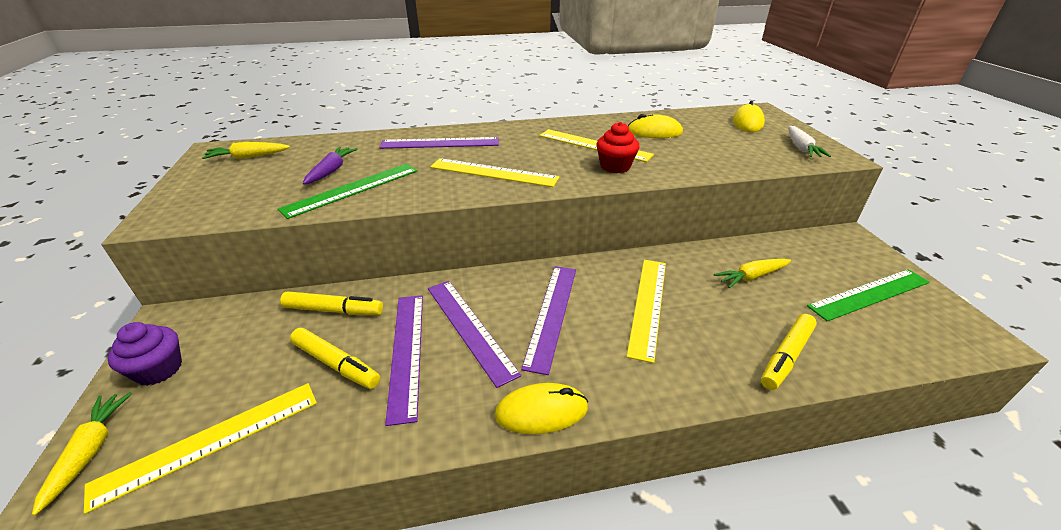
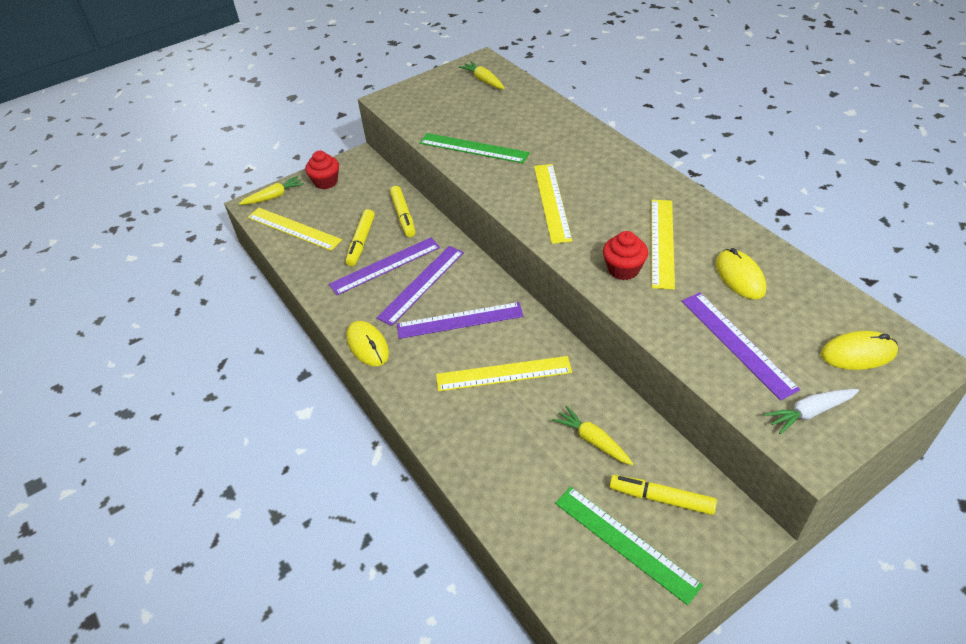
camera: 70 degrees right, 10 degrees up
purple cupcake [107,322,182,386] -> red cupcake [305,150,339,189]
purple carrot [303,147,358,185] -> none
purple ruler [379,137,499,149] -> purple ruler moved to [681,292,800,401]
yellow marker [761,314,817,390] -> yellow marker moved to [610,475,717,515]

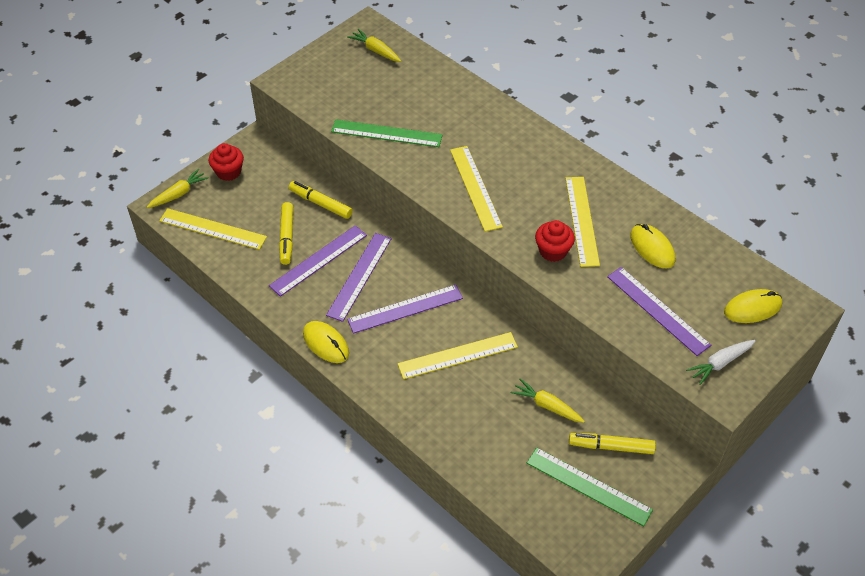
camera: 15 degrees left, 5 degrees up
yellow marker [390,186,415,237] -> yellow marker turned 150 degrees clockwise [289,181,353,219]

